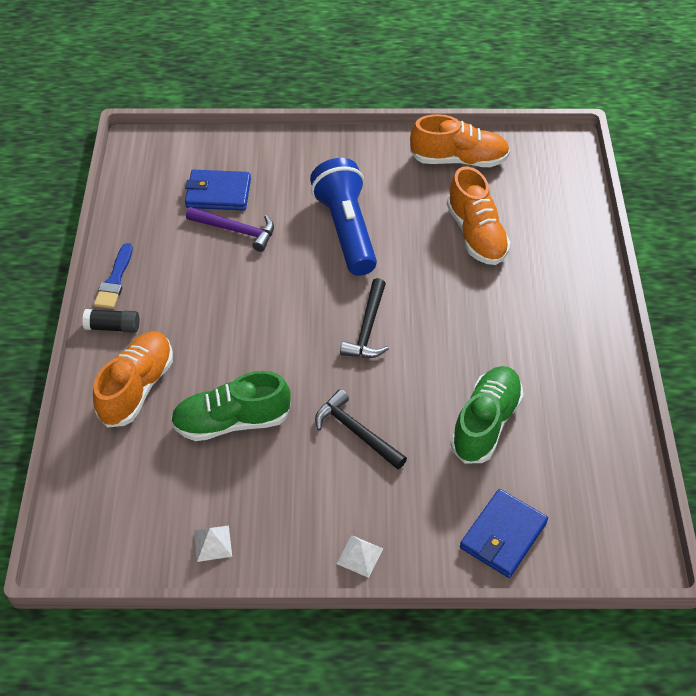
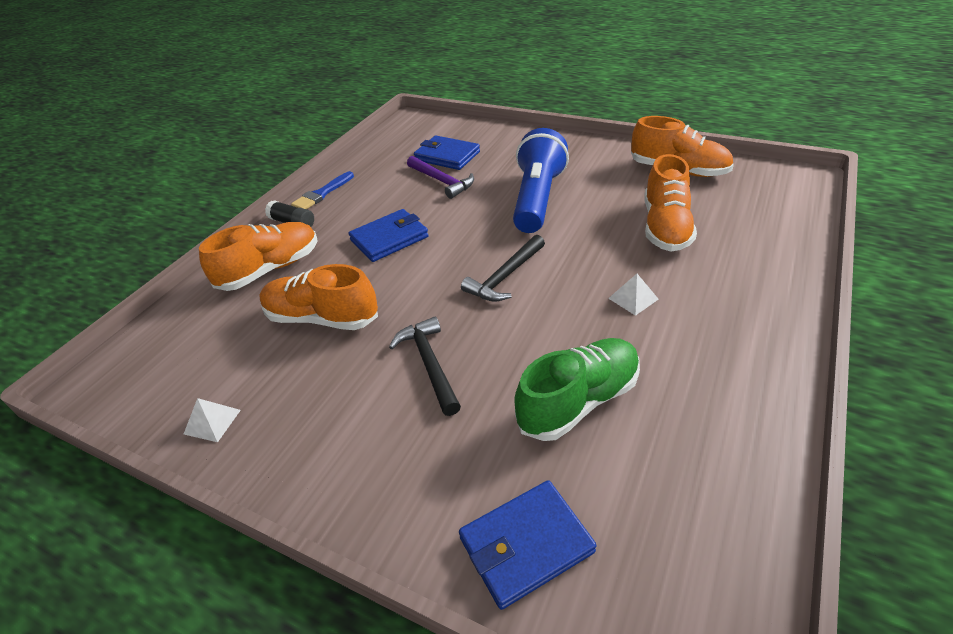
camera: 30 degrees right, 10 degrees down
green shoe [170,371,291,441] -> orange shoe [259,264,378,330]
white pyramid [337,535,383,578] -> white pyramid moved to [608,274,659,316]
none -> blue wallet [348,209,429,262]

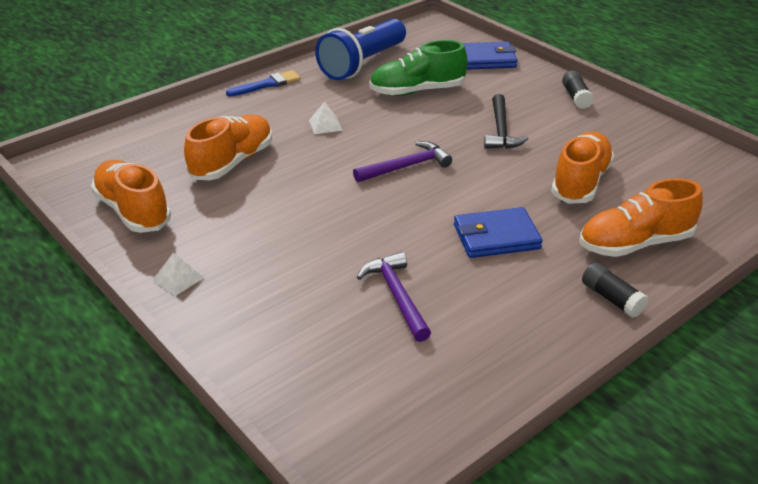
camera: 160 degrees left, 5 degrees down
white pyramid [184,398,241,442] -> white pyramid moved to [153,252,204,296]
orange shoe [259,264,378,330] -> orange shoe turned 105 degrees counterclockwise [551,132,615,204]
blue brush [291,171,354,209] -> blue brush moved to [226,70,301,97]
blue wallet [414,136,480,170] -> none
black hammer [461,235,545,302] -> purple hammer [353,141,452,182]
blue flashlight [513,128,569,233] -> blue flashlight moved to [315,19,406,80]
none -> black glue stick [562,71,594,109]

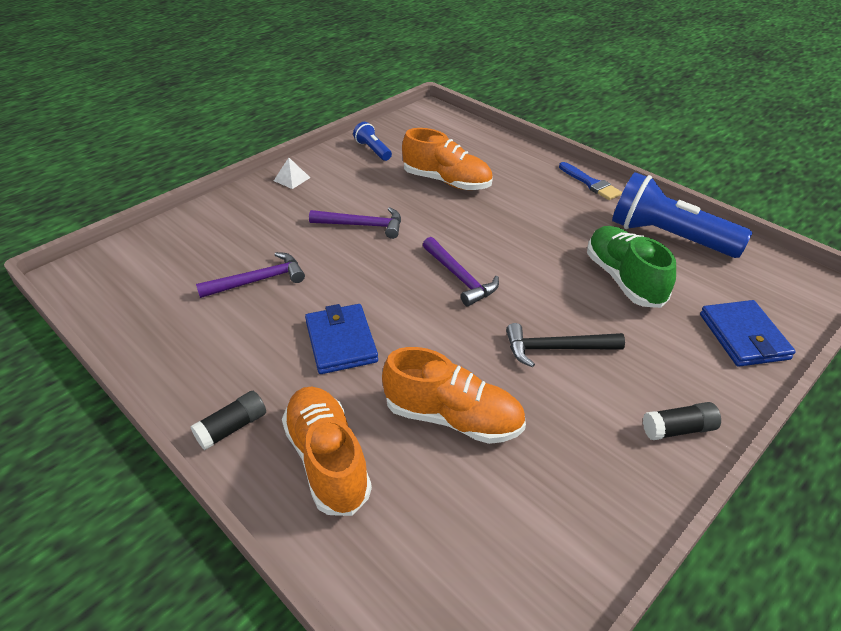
camera: 85 degrees right, 5 degrees up
orange shoe [91,160,171,233] -> blue flashlight [353,122,392,161]
white pyramid [309,102,343,134] -> none
none -> purple hammer [309,207,401,239]

